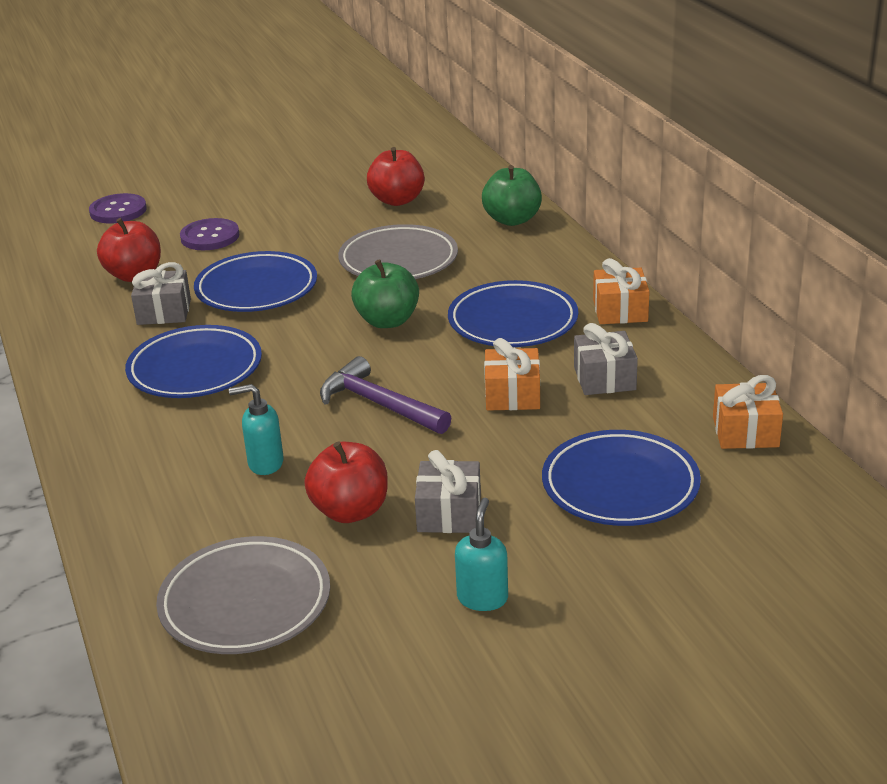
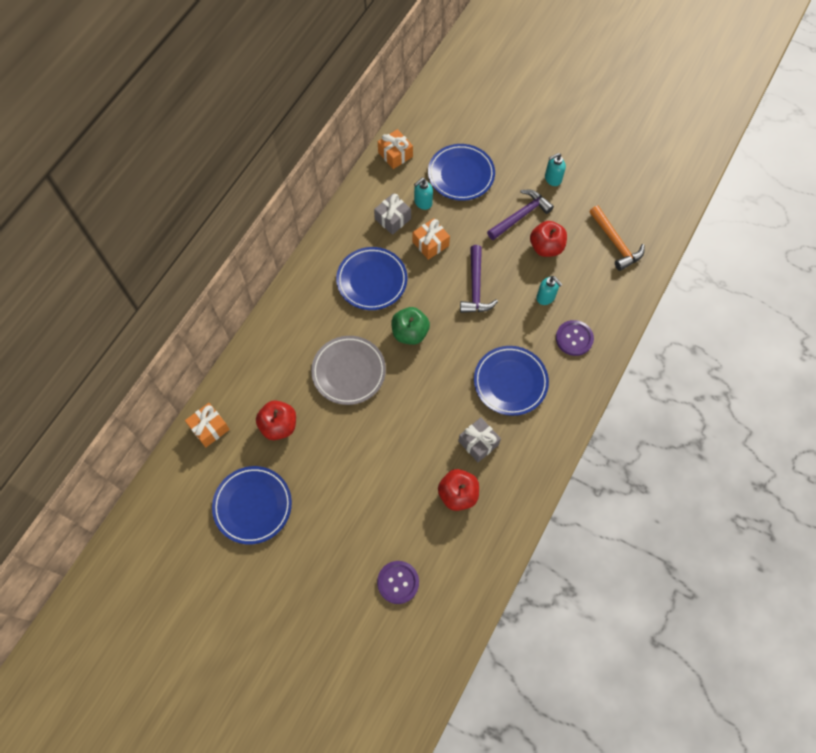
camera: 130 degrees left, 35 degrees up
grey plate [156,536,330,654] -> orange hammer [589,206,645,271]
purple button [180,218,239,250] -> purple button moved to [556,320,594,356]
blue plate [194,251,317,312] -> blue plate moved to [212,466,292,544]
grey gift [415,450,481,533] -> purple hammer [487,190,554,240]
green apple [482,165,542,226] -> none
orange gift [593,258,650,324] -> orange gift moved to [185,403,230,447]
none -> turquoise soap dispenser [414,178,433,210]

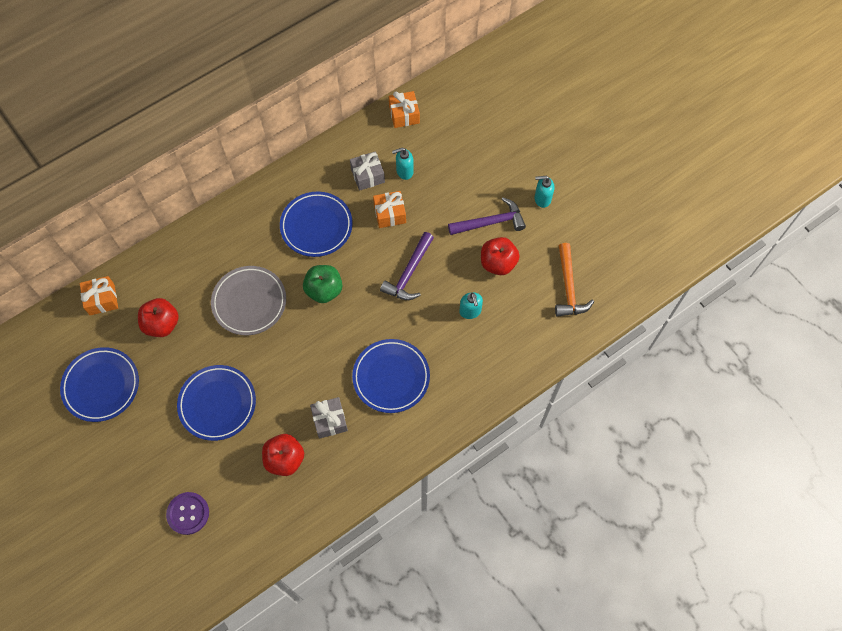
camera: 25 degrees right, 0 degrees up
blue plate [428,144,495,201] -> blue plate moved to [177,365,256,441]
purple button [556,320,594,356] -> none

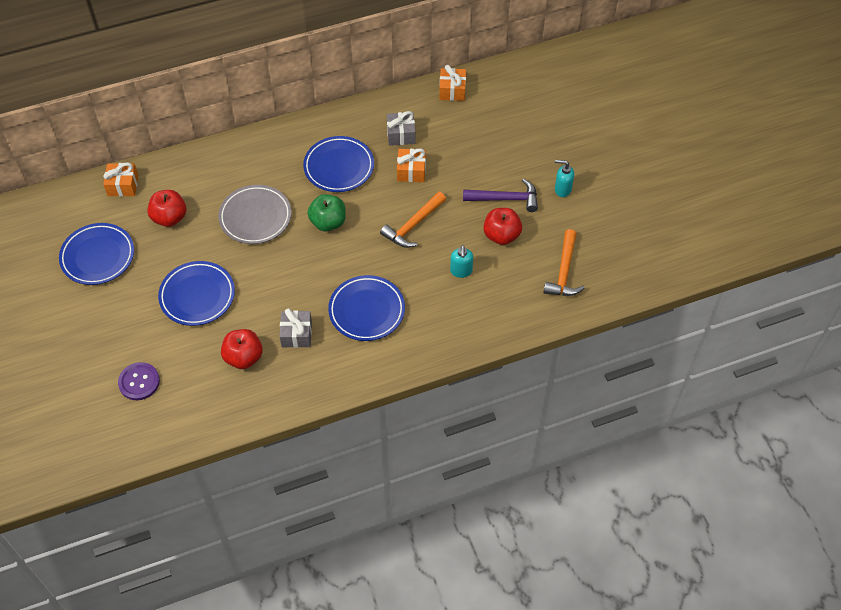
camera: 15 degrees right, 10 degrees down
purple hammer [380,232,434,300] -> orange hammer [380,192,446,248]
turquoise soap dispenser [392,148,414,180] -> none

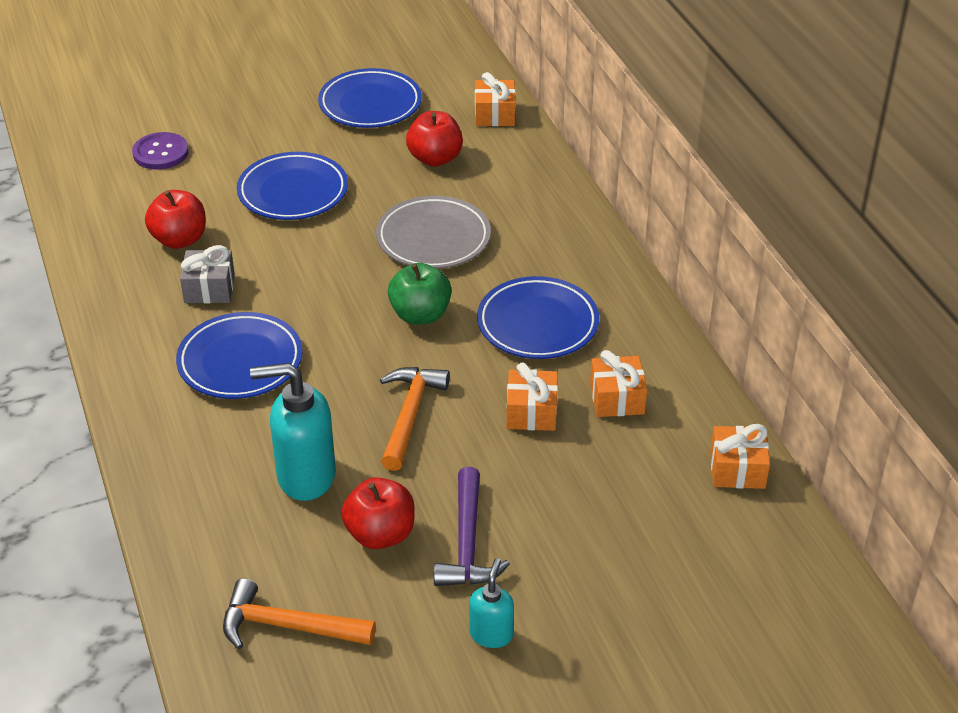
camera: 90 degrees right, 15 degrees down
orange hammer [380,192,446,248] -> orange hammer turned 60 degrees clockwise [380,367,450,471]
grey gift [387,111,416,146] -> orange gift [590,350,647,417]
turquoise soap dispenser [450,245,473,278] -> turquoise soap dispenser [250,363,336,501], size x1.82

